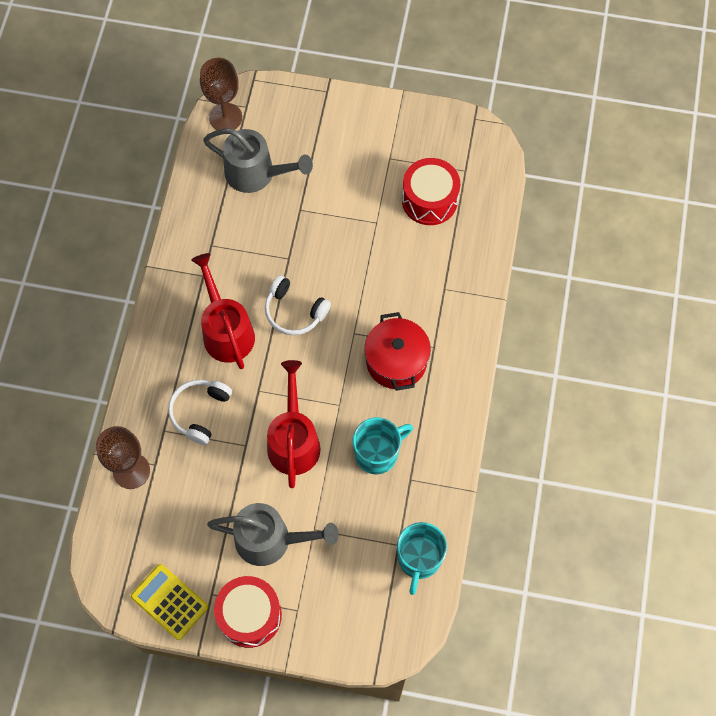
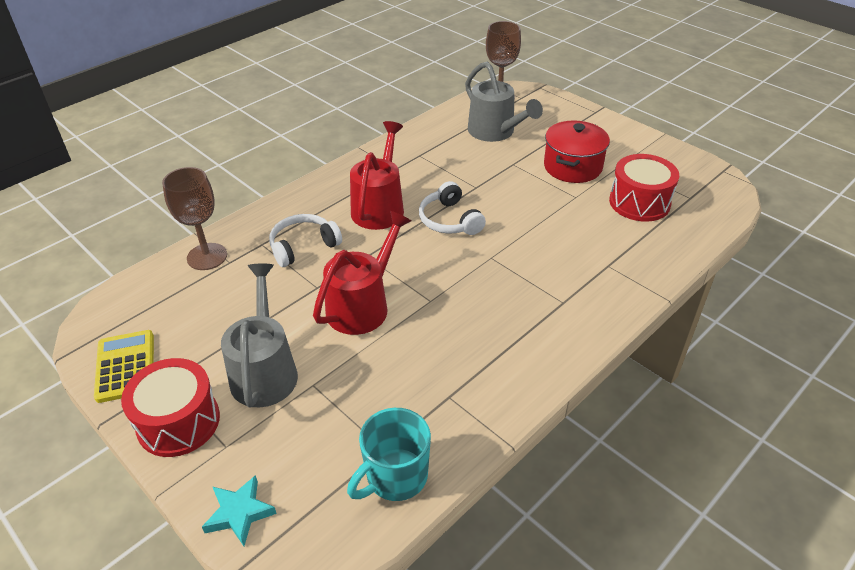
camera: 35 degrees right, 25 degrees down
grey watering can [207,503,339,566] -> grey watering can turned 135 degrees counterclockwise [221,264,298,407]
turquoise mug [352,417,413,474] -> none
red pot [364,312,431,391] -> red pot moved to [544,121,610,183]
none -> turquoise star [202,475,277,546]

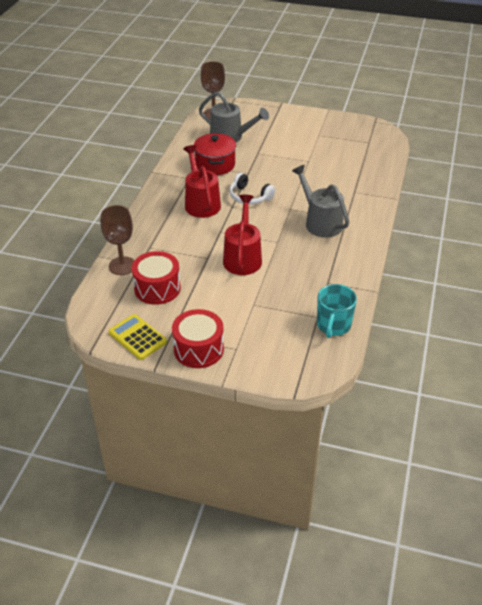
camera: 30 degrees left, 0 degrees up
turquoise star [202,475,277,546] -> none
grey watering can [221,264,298,407] -> grey watering can moved to [292,165,349,237]
white headphones [269,214,342,267] -> none
red pot [544,121,610,183] -> red pot moved to [194,133,236,175]
red drum [609,154,679,222] -> red drum moved to [132,251,181,305]

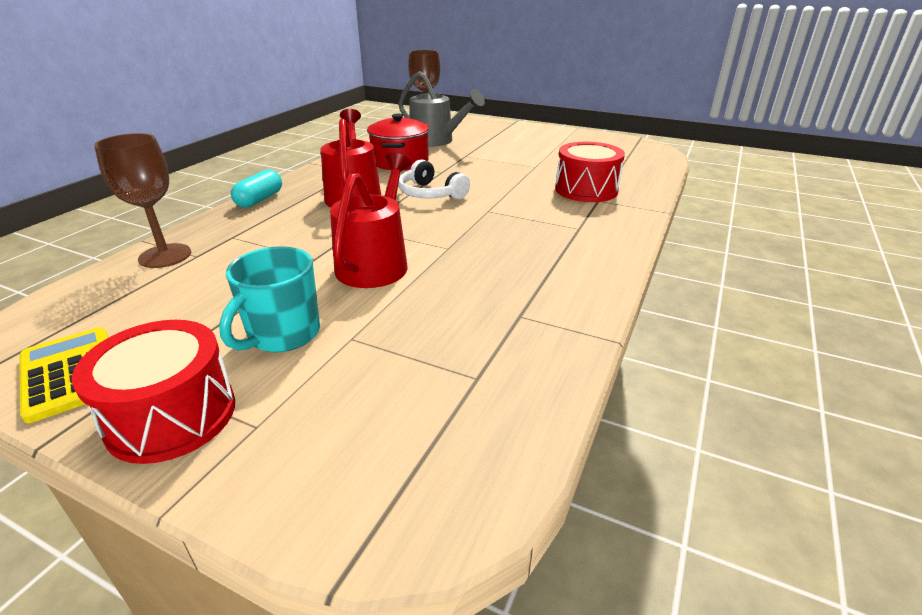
camera: 10 degrees right, 10 degrees down
red drum [132,251,181,305] -> red drum moved to [555,142,625,202]
grey watering can [292,165,349,237] -> none
turquoise mug [317,284,357,338] -> turquoise mug moved to [219,246,320,352]
none -> turquoise capsule [231,169,282,208]

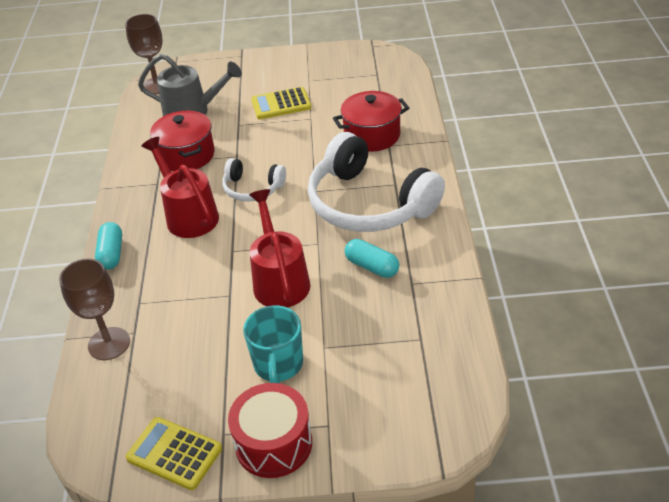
camera: 25 degrees left, 10 degrees up
red drum [555,142,625,202] -> red pot [333,91,409,152]
none -> yellow calculator [251,87,311,119]
none -> white headphones [308,132,445,232]
none -> turquoise capsule [344,239,399,278]

